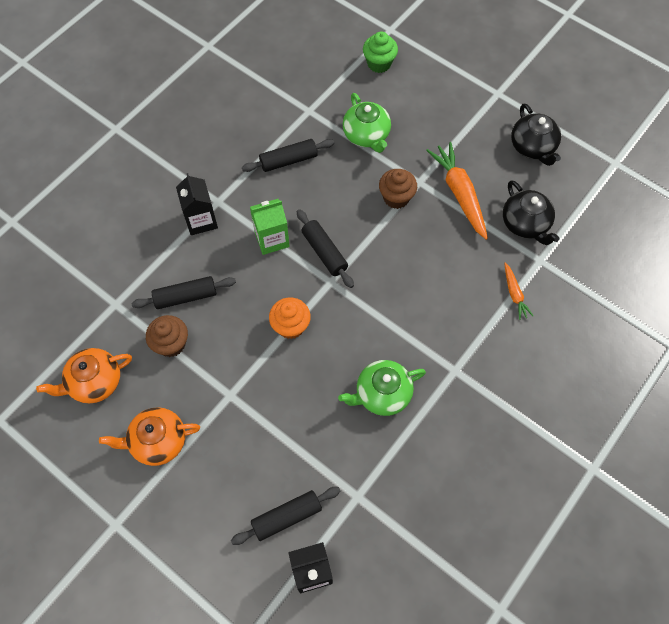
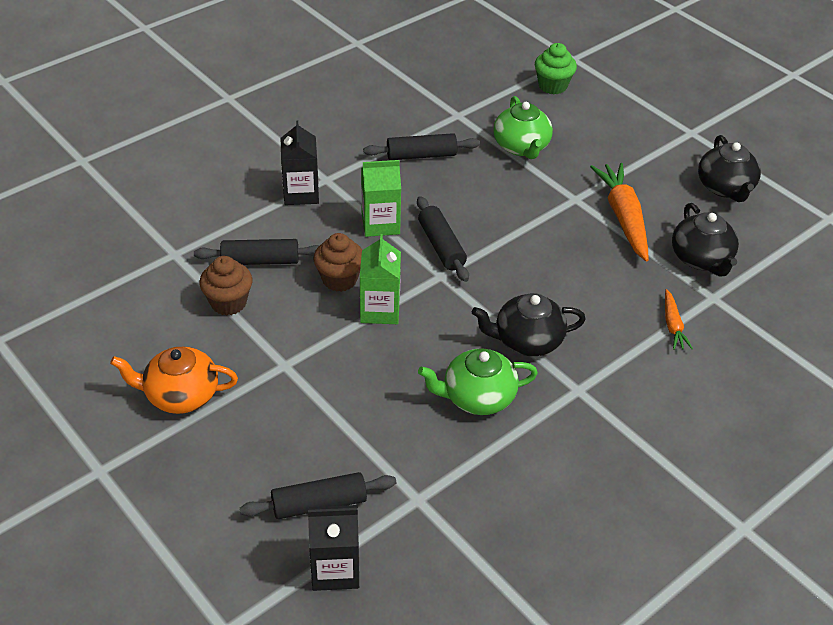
camera: 10 degrees right, 20 degrees down
orange teapot [36,348,132,403] -> none
orange cupcake [269,297,311,339] -> green carton [360,234,401,324]
brown cupcake [379,169,417,209] -> brown cupcake moved to [313,233,362,292]
none -> black teapot [472,293,586,356]

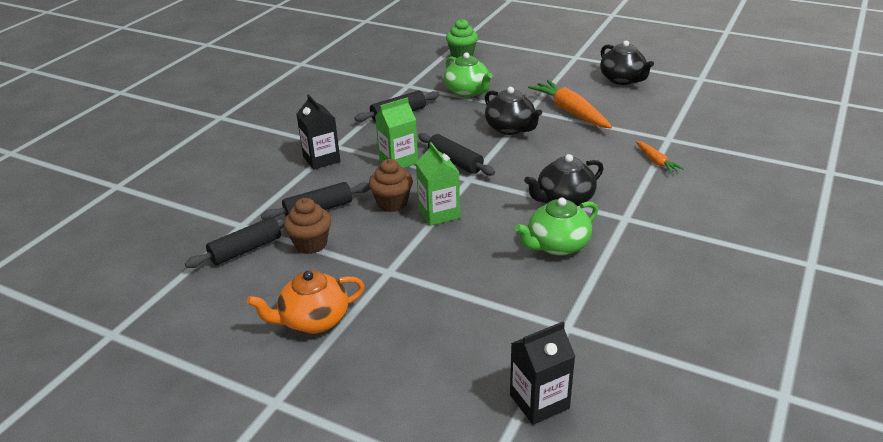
camera: 20 degrees left, 10 degrees down
black rolling pin [240,472,396,519] -> black rolling pin moved to [185,217,285,268]
black teapot [672,203,739,277] -> black teapot moved to [485,87,542,135]

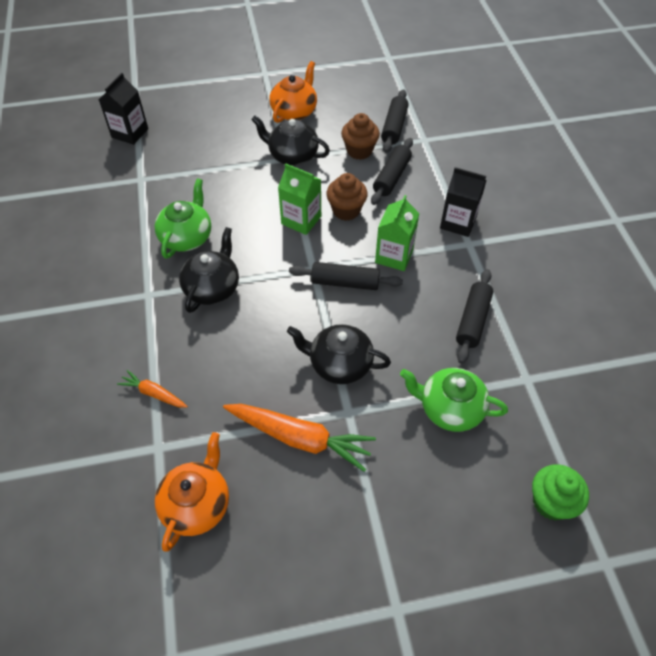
camera: 140 degrees right, 20 degrees up
black teapot [600,40,654,85] -> black teapot moved to [251,115,330,166]
none -> orange teapot [155,432,229,552]

